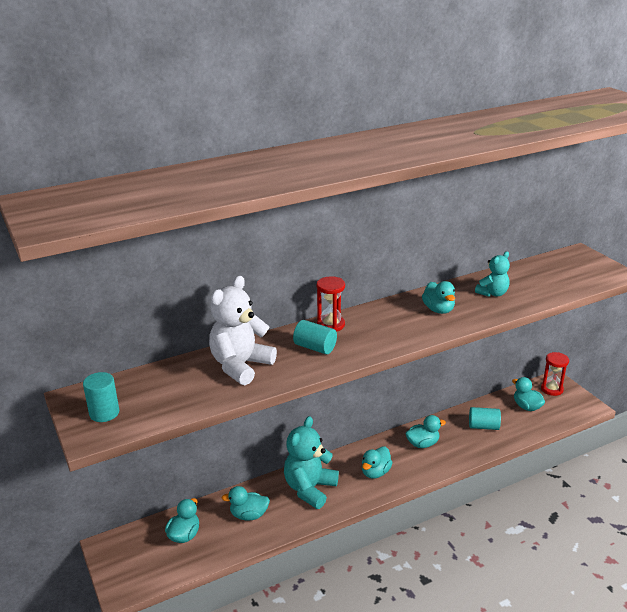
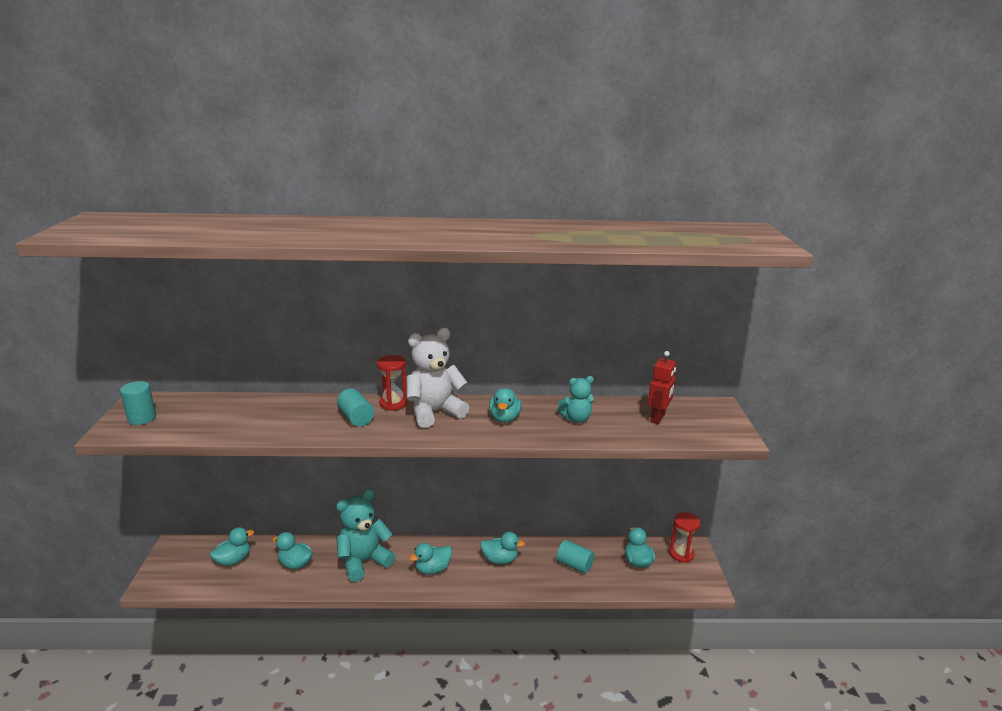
camera: 25 degrees right, 5 degrees down
white teddy bear [209,276,277,385] -> white teddy bear moved to [406,328,469,428]
none -> red robot [648,351,676,424]

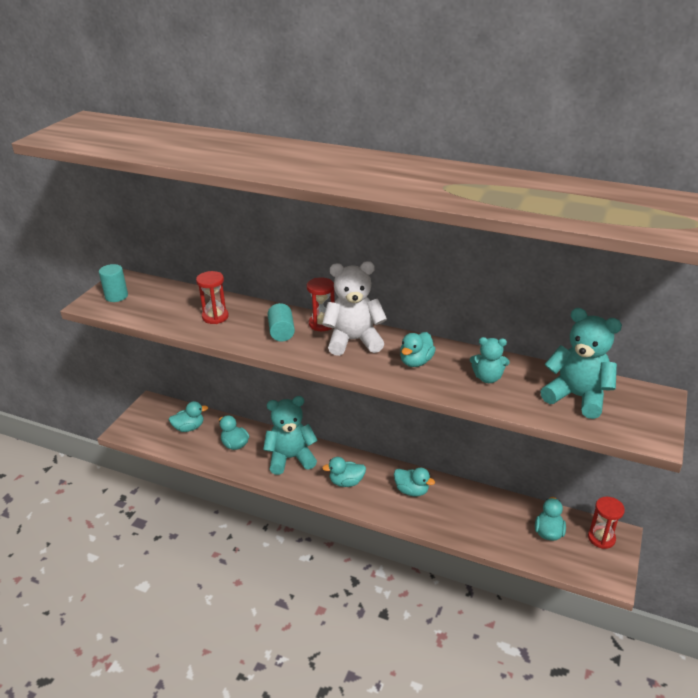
camera: 25 degrees right, 10 degrees up
turquoise cylinder [556,540,594,573] -> none
red robot [648,351,676,424] -> turquoise teddy bear [540,308,622,419]
none -> red hourglass [196,271,229,324]

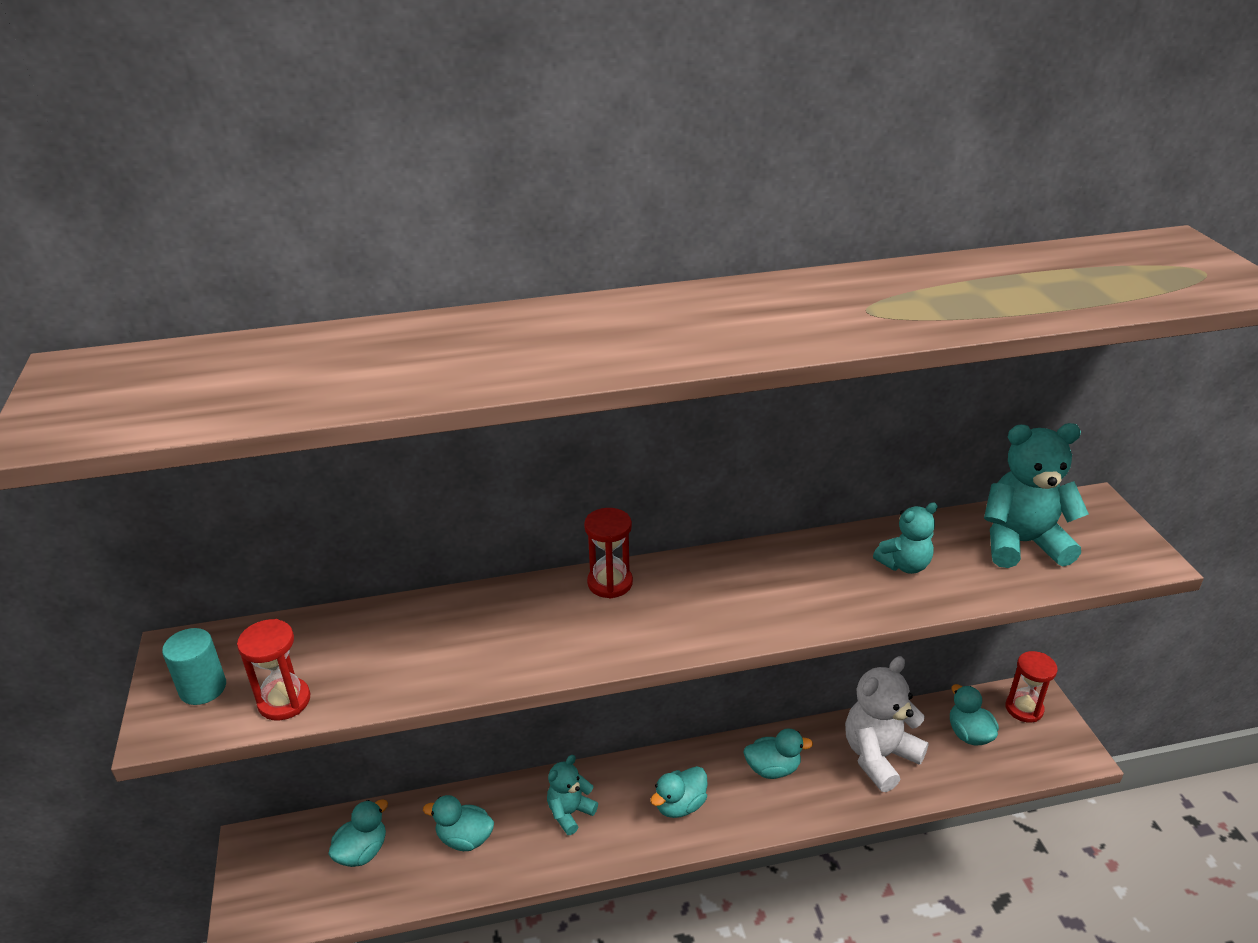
camera: 35 degrees left, 0 degrees up
red hourglass [196,271,229,324] -> red hourglass moved to [237,619,310,721]
turquoise teddy bear [263,396,318,475] -> turquoise teddy bear [547,755,598,835], size x0.57
turquoise cylinder [268,303,295,342] -> none
white teddy bear [322,261,387,356] -> white teddy bear moved to [845,656,929,792]
turquoise duck [400,332,436,367] -> none

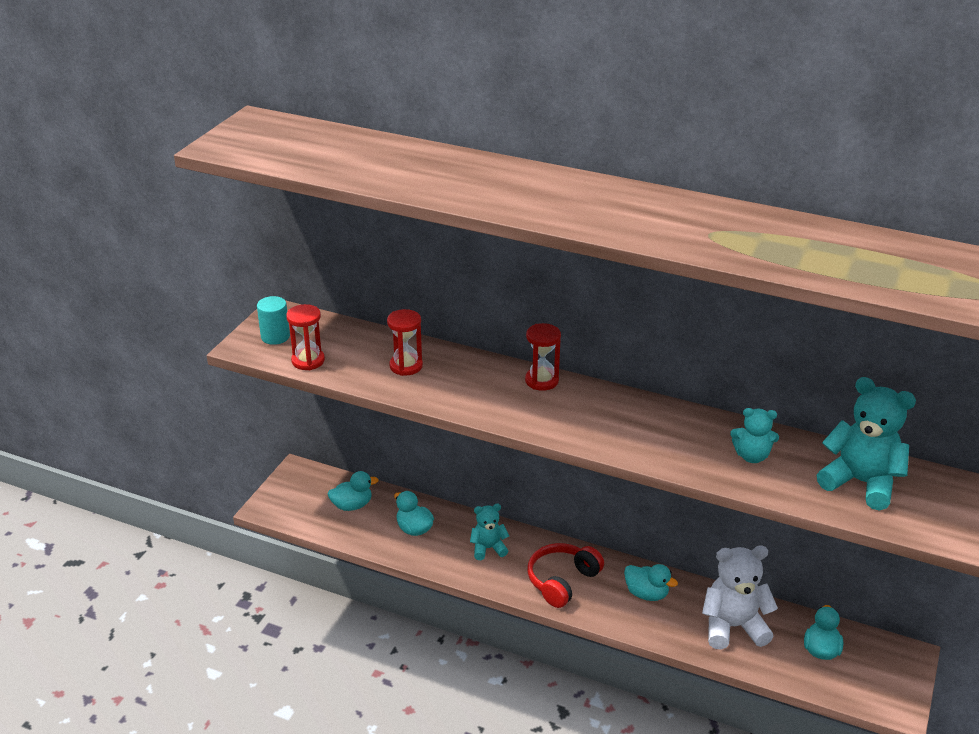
camera: 35 degrees right, 0 degrees up
turquoise duck [650,766,708,818] -> red headphones [528,543,604,608]
red hourglass [1006,651,1058,722] -> red hourglass moved to [387,309,423,376]

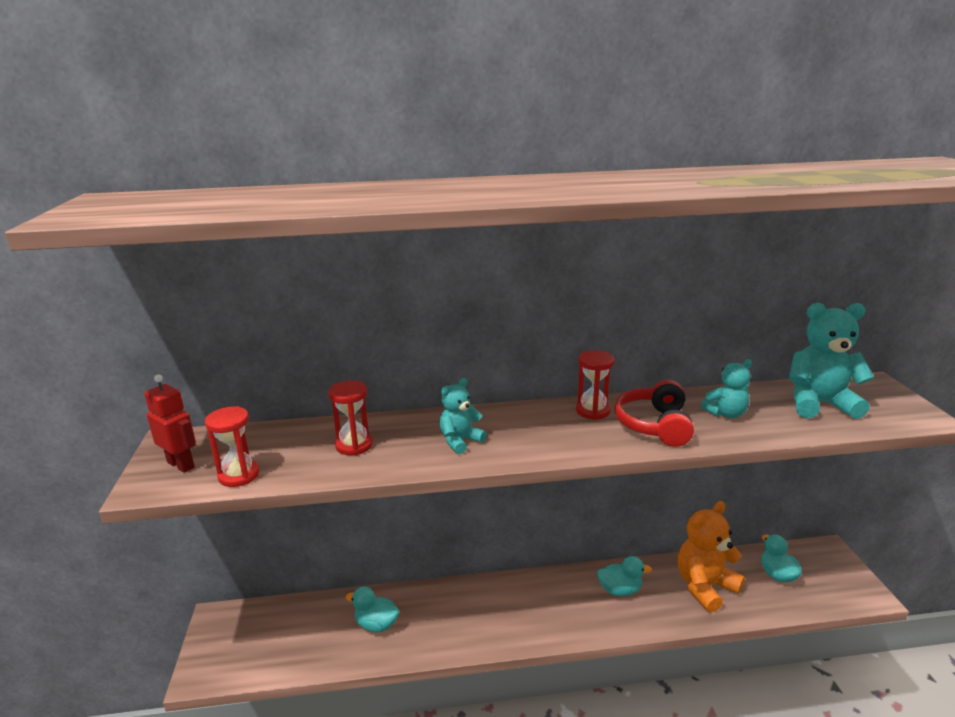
camera: 30 degrees left, 10 degrees down
turquoise cylinder [257,296,290,345] -> red robot [144,375,196,473]
turquoise duck [327,471,379,511] -> none
turquoise teddy bear [470,504,509,560] -> turquoise teddy bear moved to [440,378,487,454]
red hourglass [525,323,561,391] -> red hourglass moved to [576,350,615,420]
red headphones [528,543,604,608] -> red headphones moved to [614,380,694,447]
white teddy bear [702,545,778,650] -> orange teddy bear [678,501,745,613]

